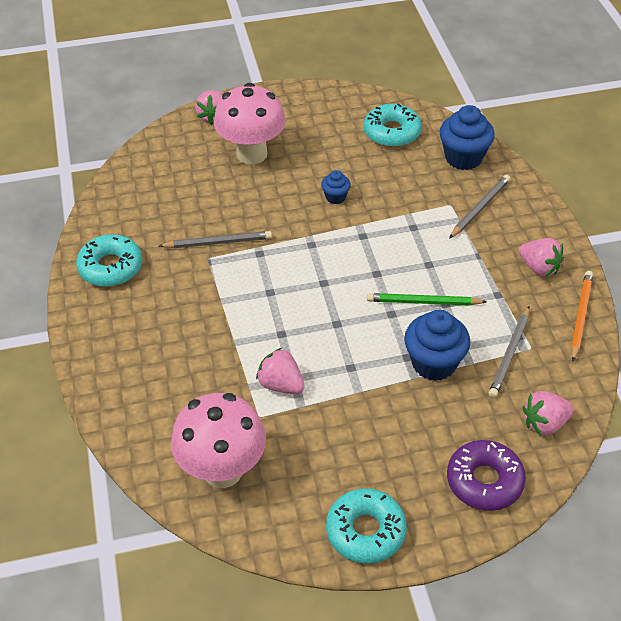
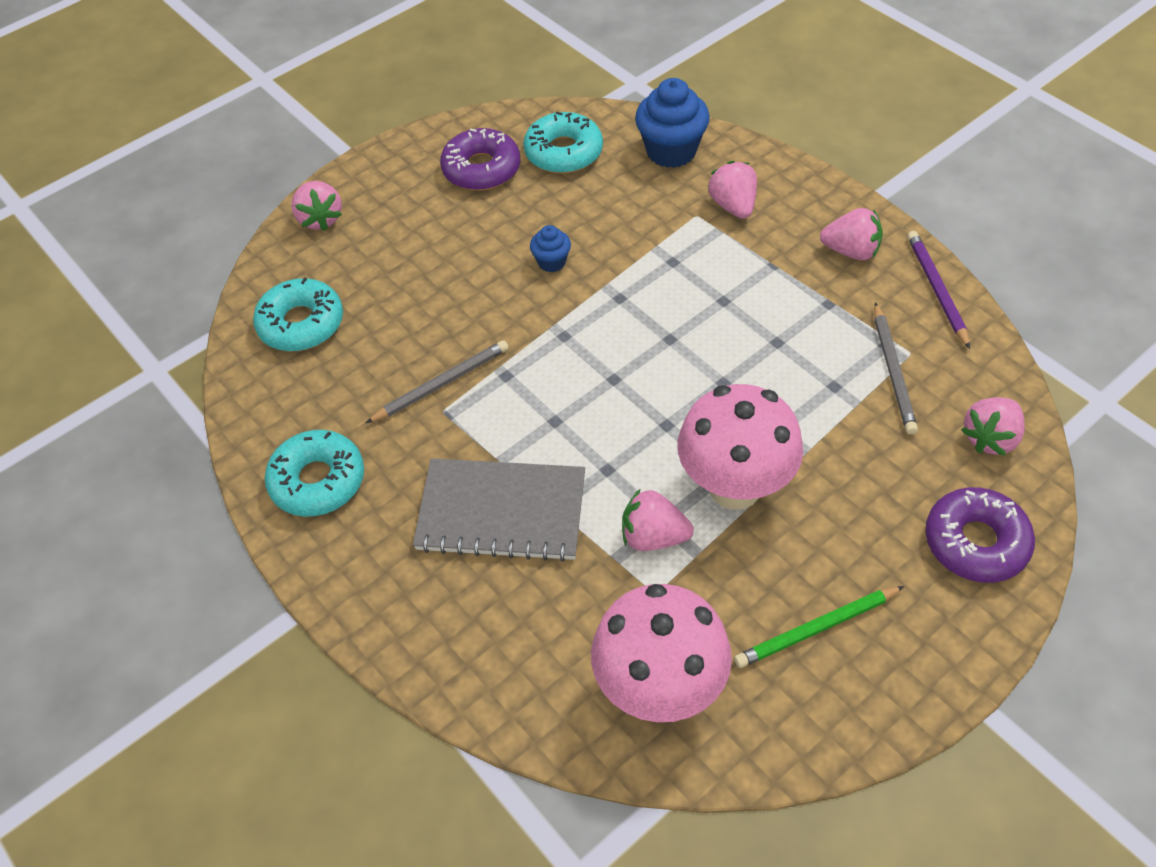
camera: 25 degrees left, 5 degrees up
pink mushroom [214,83,286,164] -> pink mushroom moved to [678,384,803,510]
turquoise donut [326,488,407,564] -> turquoise donut moved to [253,278,343,352]
green pencil [367,293,487,306] -> green pencil moved to [734,586,904,668]
blue cupcake [404,310,470,381] -> none
grey pencil [449,175,510,239] -> pink strawberry [708,161,757,219]
orange pencil [571,271,593,361] -> purple pencil [907,231,970,349]
none -> grey notebook [413,458,585,562]
none -> purple donut [440,128,520,191]

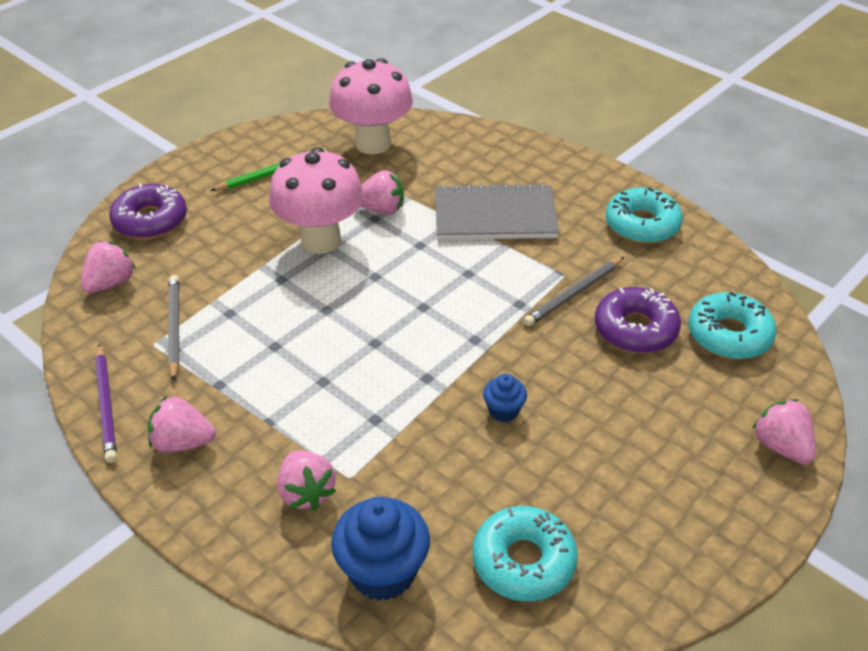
camera: 170 degrees right, 10 degrees down
purple donut [440,128,520,191] -> purple donut moved to [595,287,681,353]

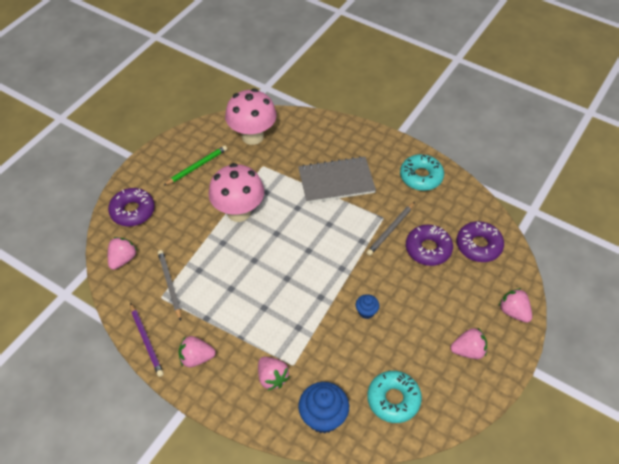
camera: 10 degrees left, 10 degrees up
pink strawberry [360,170,404,215] -> pink strawberry moved to [451,328,487,359]
turquoise donut [688,292,777,359] -> purple donut [456,221,504,262]

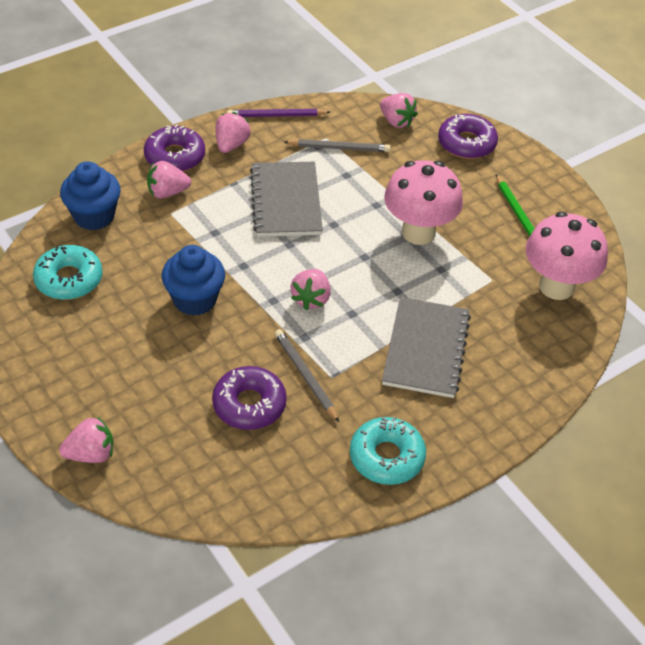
camera: 110 degrees right, 5 degrees down
blue cupcake [356,294,379,319] -> blue cupcake [161,245,225,316], size x1.91
pink strawberry [451,328,487,359] -> pink strawberry moved to [291,269,331,310]
purple donut [456,221,504,262] -> purple donut moved to [144,124,205,172]
none -> grey notebook [250,162,323,237]

